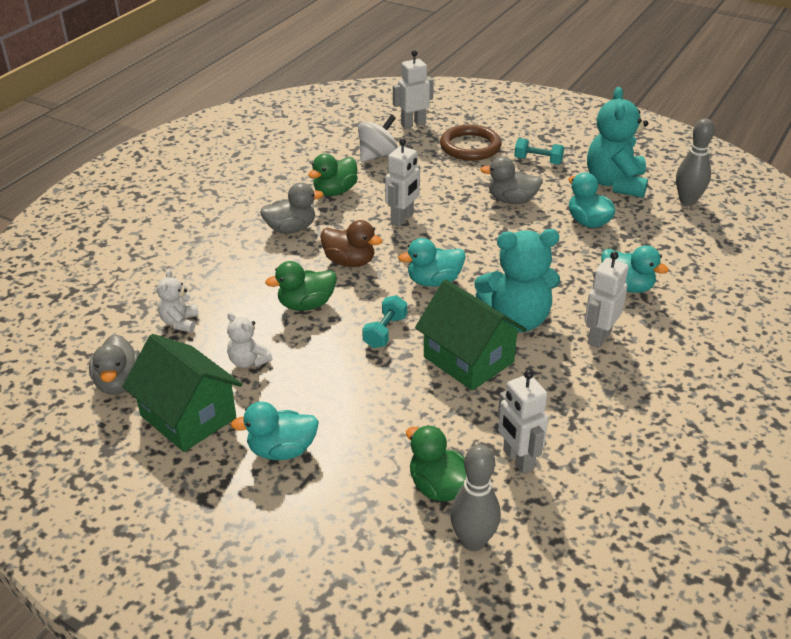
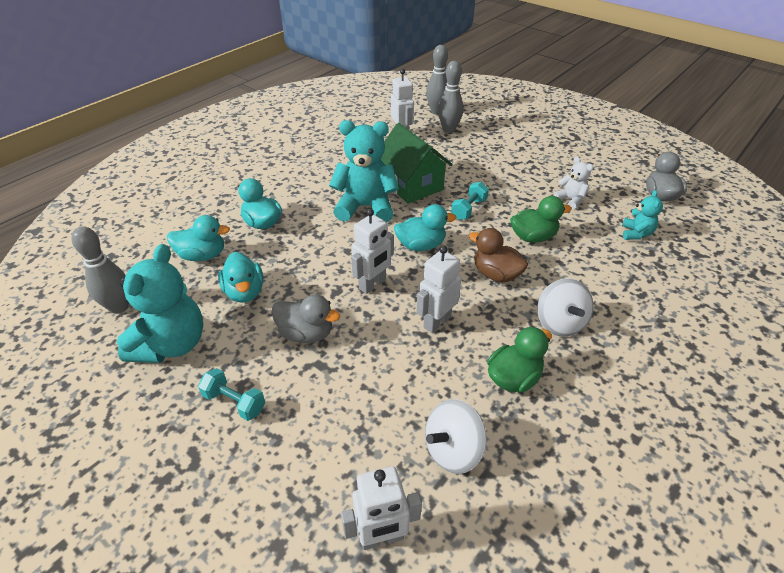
camera: 170 degrees left, 5 degrees up
green house [122,334,242,452] -> none
white teddy bear [157,270,199,332] -> turquoise teddy bear [622,190,663,240]
turquoise duck [231,402,319,460] -> turquoise duck moved to [167,215,230,261]
grey duck [260,183,324,234] -> white spinning top [537,278,594,337]
green duck [406,425,467,501] -> grey bowling pin [438,61,464,133]
brown ring [440,124,501,161] -> none
white robot [585,251,629,348] -> white robot moved to [351,209,394,294]

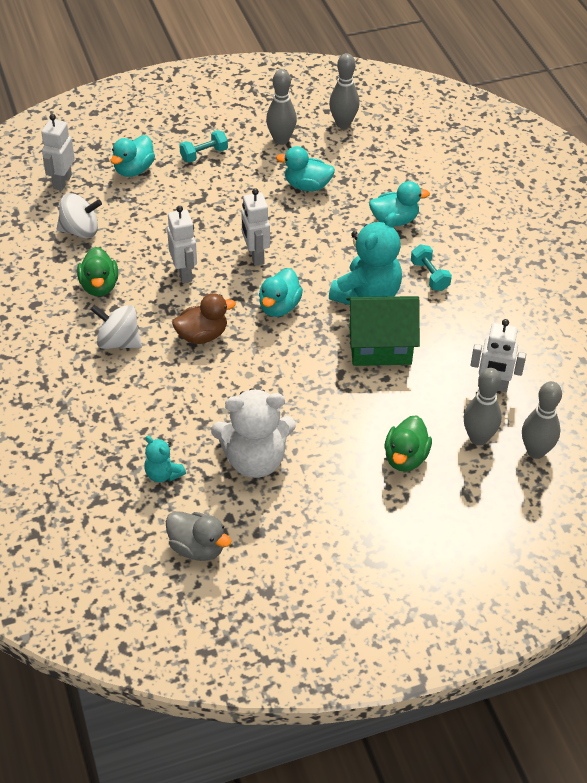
camera: 120 degrees right, 5 degrees up
turquoise teddy bear [117,244,203,363] -> grey bowling pin [266,69,297,145]
turquoise duck [167,215,230,261] -> turquoise duck moved to [111,135,155,177]
grey duck [271,295,340,343] -> none
white spinning top [425,399,487,474] -> white spinning top turned 90 degrees clockwise [57,193,102,238]
turquoise dumbbell [451,182,489,220] -> turquoise dumbbell moved to [411,245,452,291]
green duck [510,196,572,243] -> green duck moved to [384,415,432,472]
white teddy bear [553,157,593,209] -> white teddy bear [211,388,296,478], size x2.00

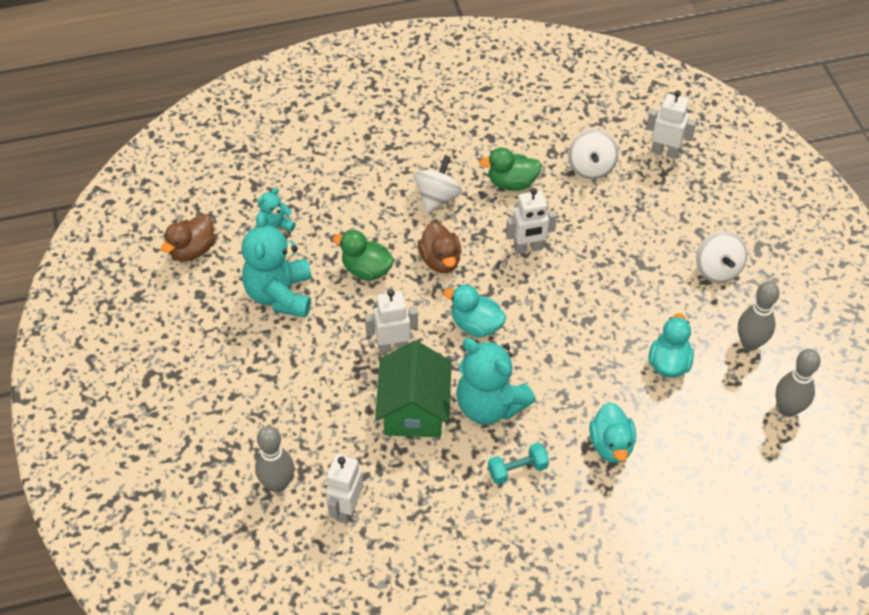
camera: 95 degrees right, 5 degrees up
turquoise duck [111,135,155,177] -> none
grey duck [166,511,231,561] -> brown duck [161,214,215,261]
turquoise dumbbell [179,130,228,163] -> white spinning top [696,231,747,283]
white teddy bear [211,388,296,478] -> turquoise teddy bear [241,212,312,318]
white robot [241,188,270,266] -> white robot moved to [365,289,418,354]
green duck [384,415,432,472] -> green duck moved to [333,230,394,281]
grey bowling pin [522,381,562,459] -> none

